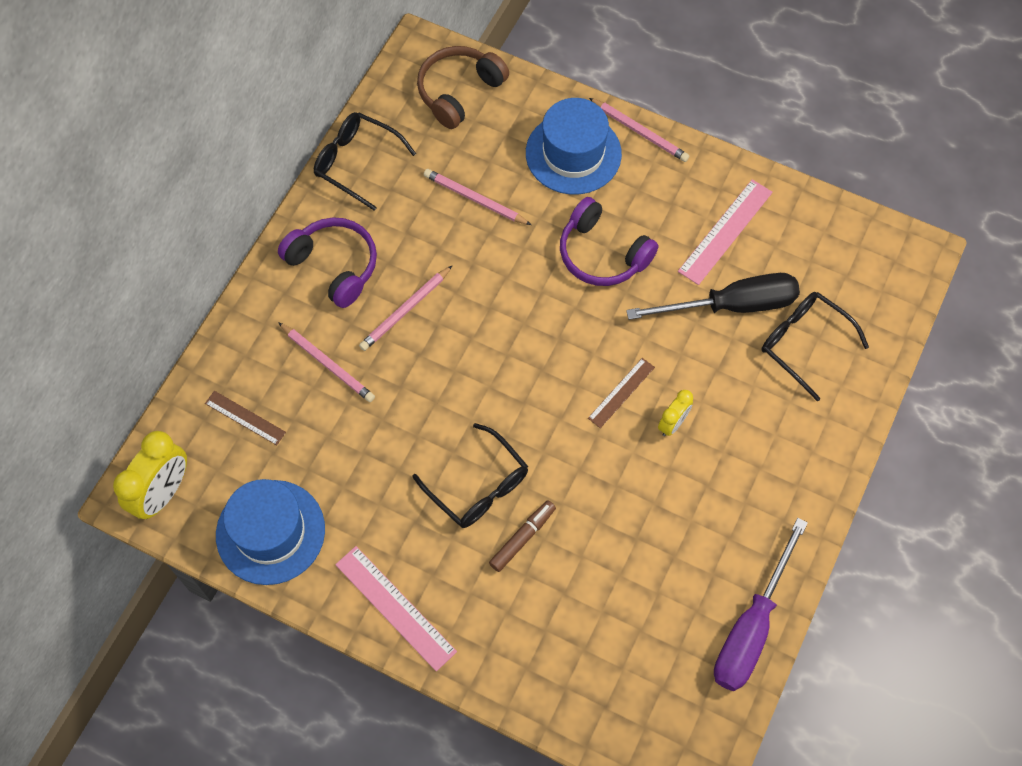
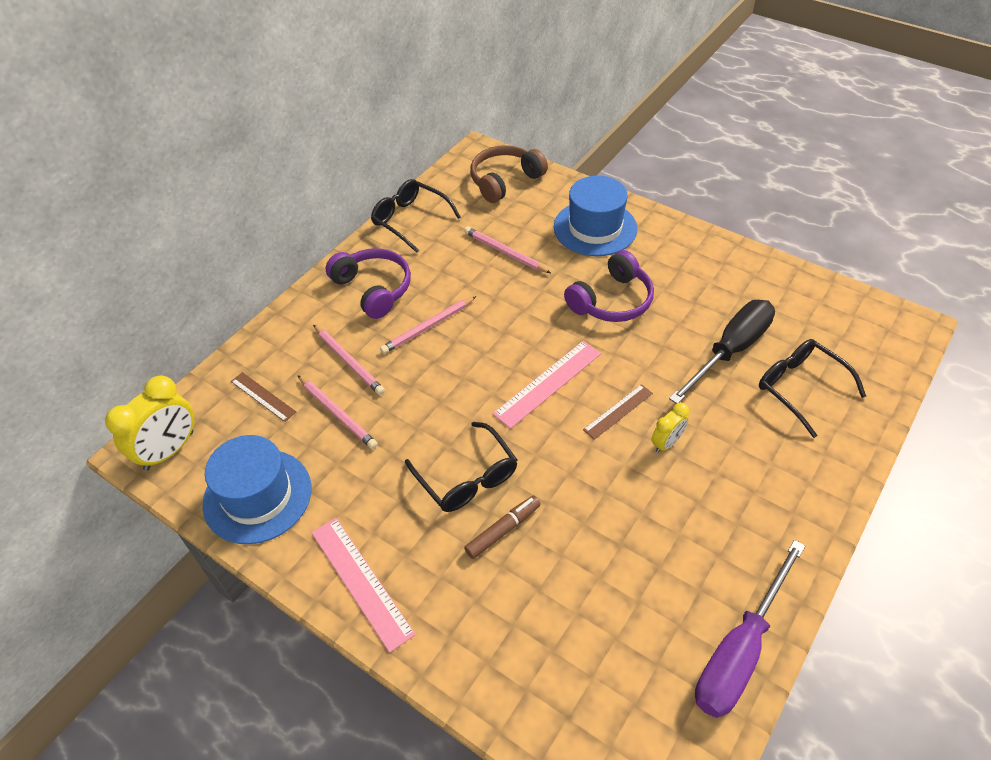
camera: 10 degrees right, 15 degrees down
purple headphones [560,197,659,286] -> purple headphones turned 90 degrees counterclockwise [564,250,654,322]
pink pencil [589,98,689,162] -> pink pencil moved to [297,375,378,449]
black screwdriver [626,273,800,320] -> black screwdriver turned 45 degrees counterclockwise [669,300,775,404]
pink ruler [678,179,773,285] -> pink ruler moved to [493,341,601,429]

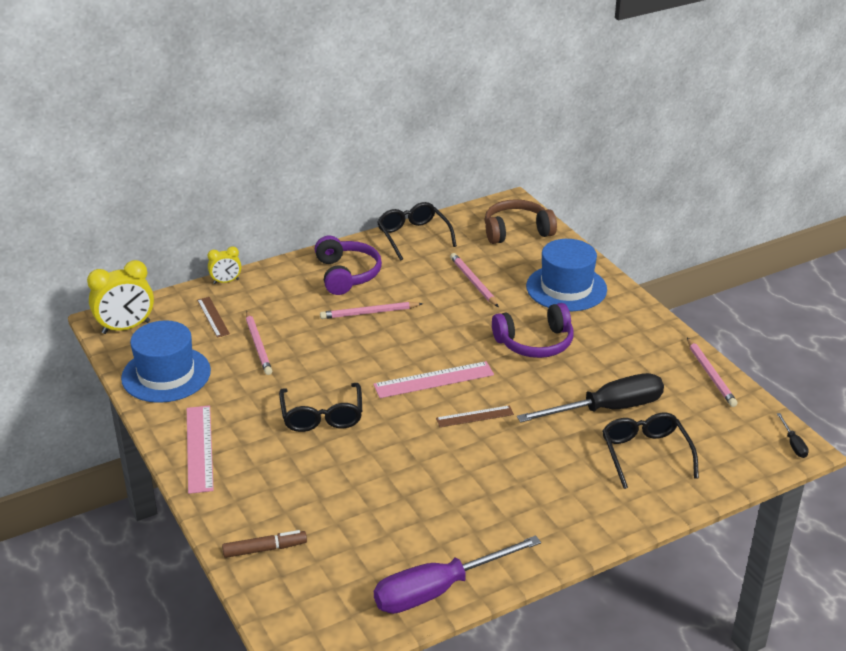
camera: 25 degrees right, 15 degrees down
pink pencil [313,325,385,395] -> pink pencil moved to [687,338,738,407]
brown marker [464,496,541,559] -> brown marker moved to [222,530,307,558]
yellow clock [651,403,689,453] -> yellow clock moved to [208,246,241,284]
none -> black screwdriver [777,413,809,458]

